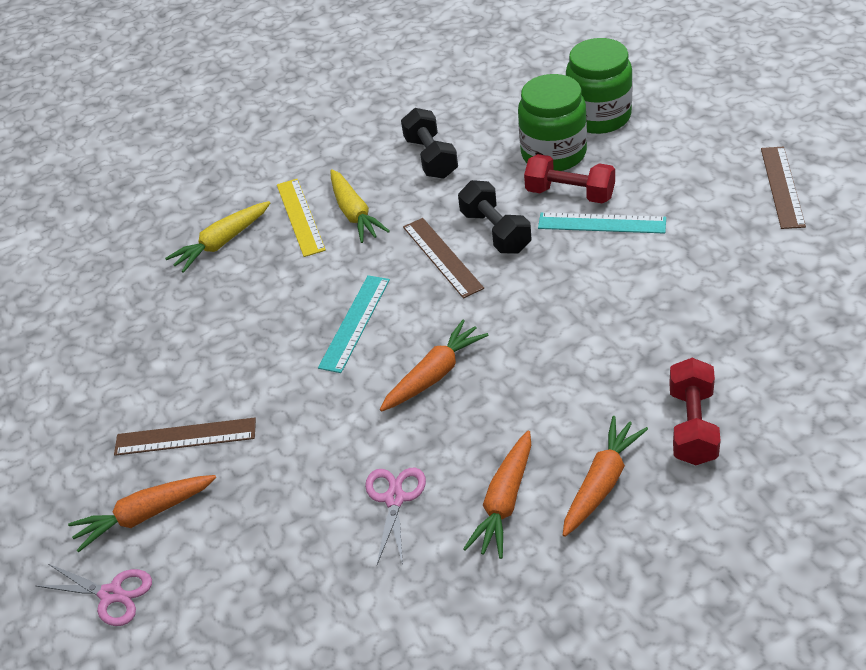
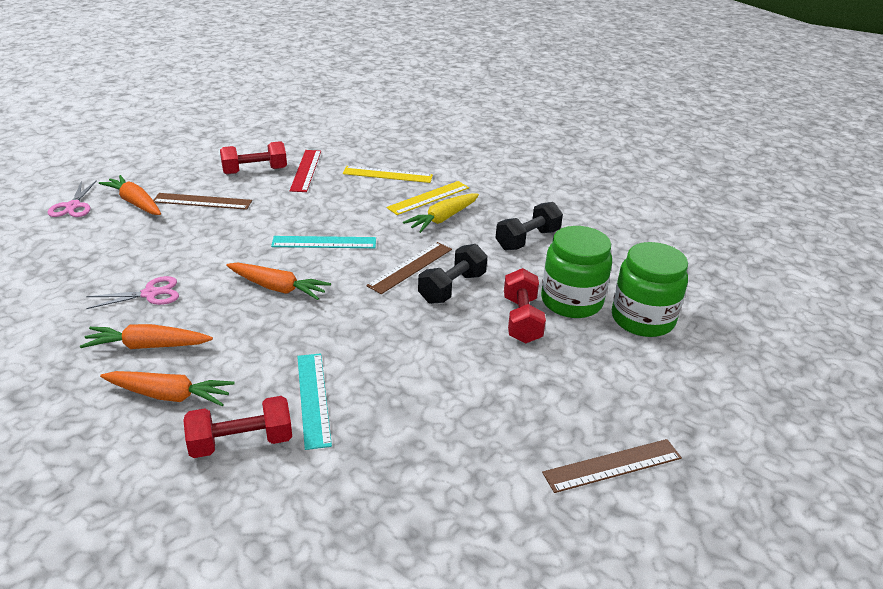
camera: 60 degrees right, 10 degrees down
brown ruler [114,418,256,456] -> brown ruler turned 60 degrees counterclockwise [153,193,252,210]
yellow carrot [165,201,270,273] -> yellow ruler [343,166,433,183]
turquoise ruler [538,212,666,234] -> turquoise ruler moved to [297,353,332,450]
none -> red dumbbell [220,141,287,174]
none -> red ruler [290,150,321,192]

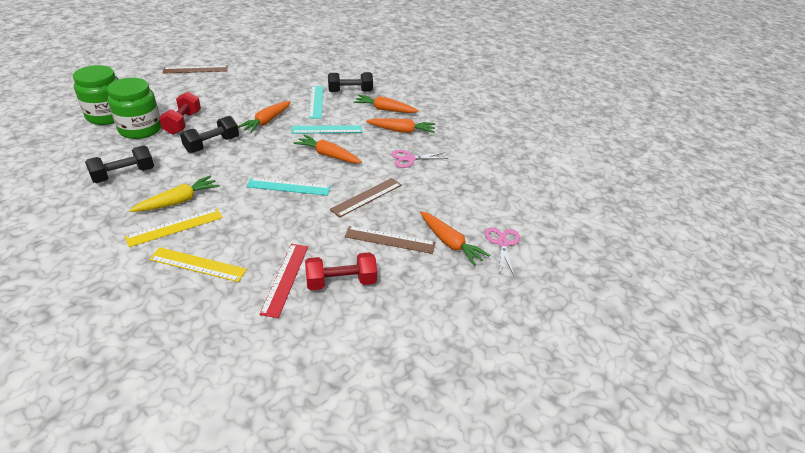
camera: 175 degrees left, 5 degrees up
red dumbbell [183,396,292,458] -> black dumbbell [328,72,373,92]
brown ruler [366,242,452,294] -> brown ruler moved to [330,178,402,218]
none -> orange carrot [238,101,291,133]
none -> turquoise ruler [291,125,362,134]

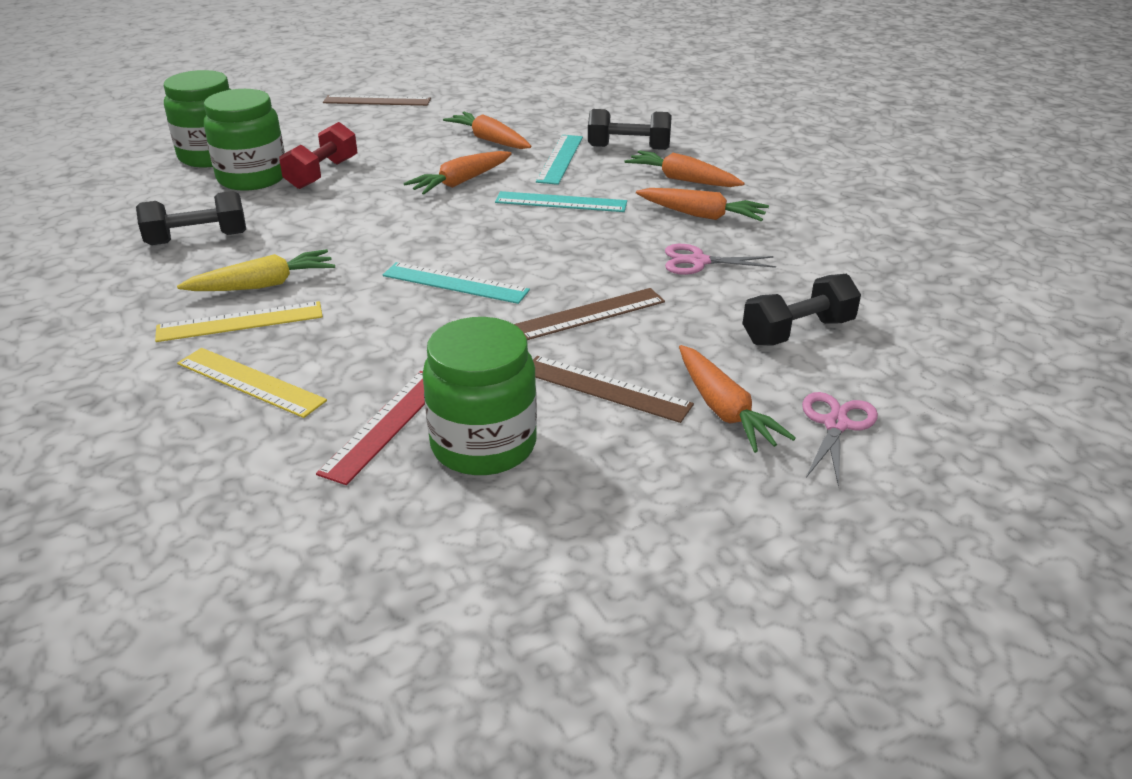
camera: 20 degrees right, 5 degrees down
black dumbbell [180,116,239,153] -> black dumbbell moved to [743,274,861,345]
orange carrot [294,135,362,163] -> orange carrot moved to [443,112,531,149]
red dumbbell [305,252,377,290] -> green jar [422,317,537,475]

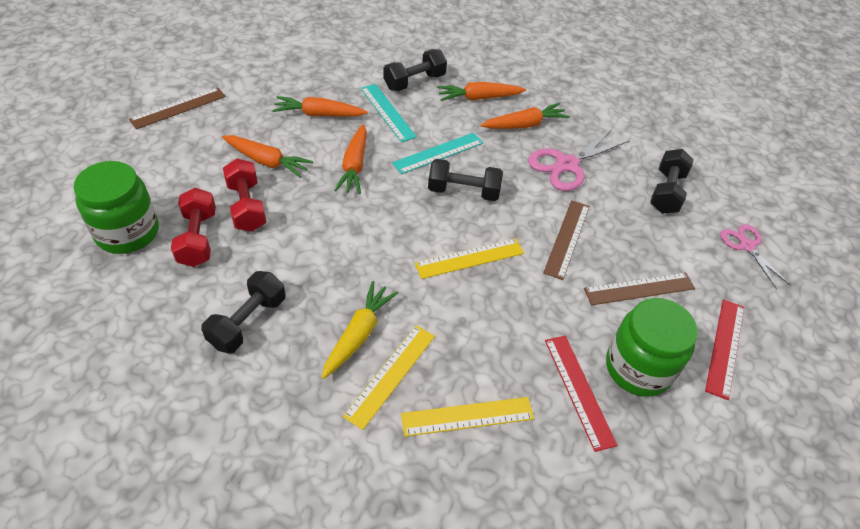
camera: 45 degrees left, 15 degrees up
green jar [204,89,285,191] -> red dumbbell [171,188,216,267]
turquoise ruler [383,262,530,304] -> yellow ruler [415,238,524,279]
pink scissors [665,244,776,275] -> pink scissors [528,129,630,191], size x1.55
orange carrot [679,345,796,453] -> orange carrot moved to [222,135,313,178]
none -> black dumbbell [428,159,503,201]
none -> red ruler [705,299,744,400]

